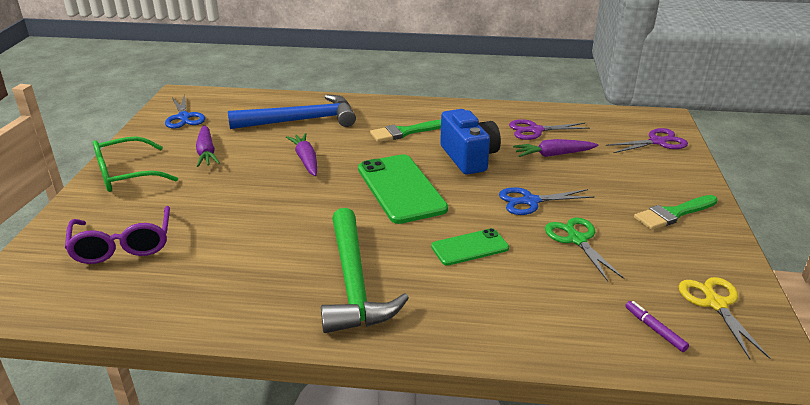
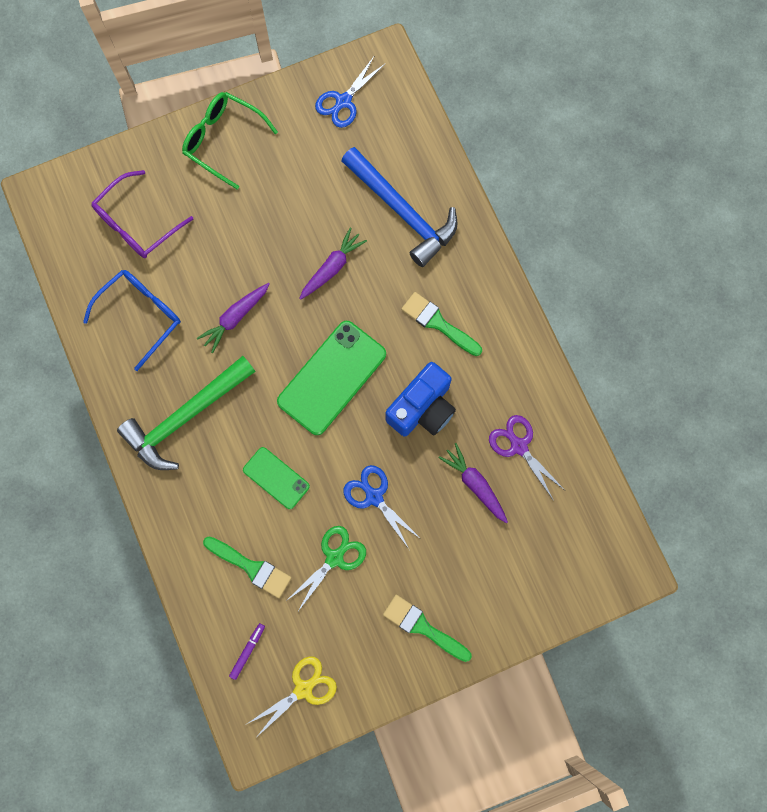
camera: 60 degrees right, 45 degrees up
purple carrot [196,125,220,167] -> purple carrot moved to [197,283,270,353]
purple scissors [606,128,688,153] -> none
none -> blue glasses [83,270,181,371]
none -> green brush [203,537,291,598]

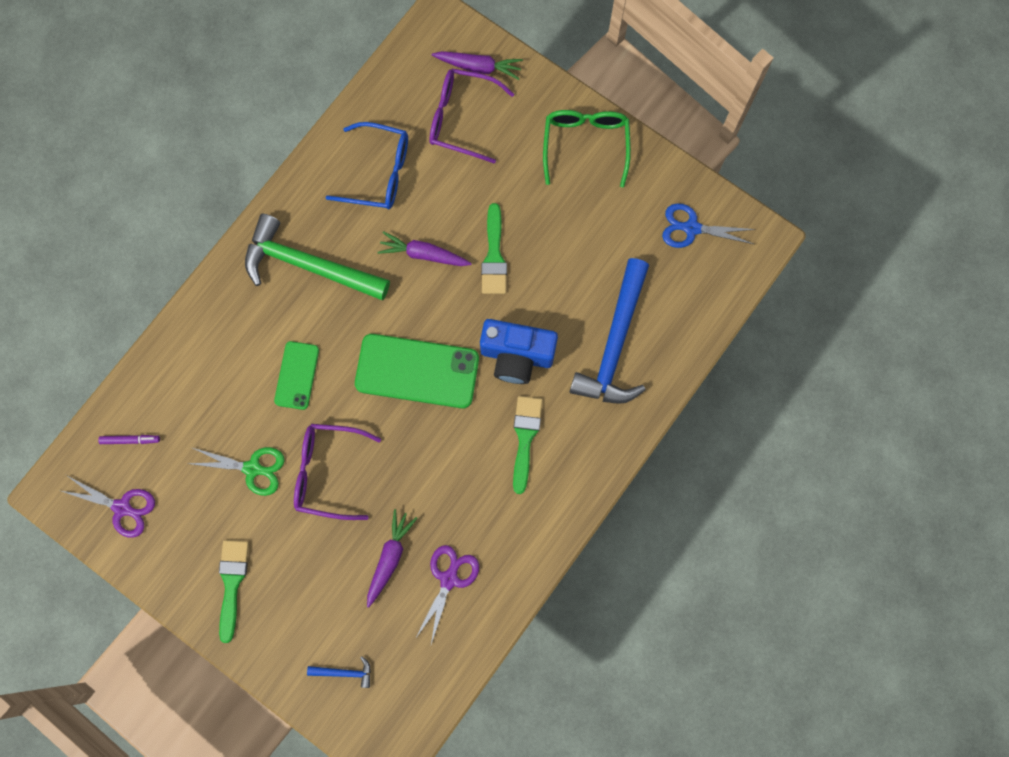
camera: 60 degrees right, 0 degrees up
green brush [203,537,291,598] -> green brush moved to [481,203,507,294]
yellow scissors [247,656,337,737] -> purple scissors [62,475,155,538]
purple carrot [299,228,367,300] -> purple carrot moved to [432,51,523,80]
blue scissors [343,465,422,549] -> purple glasses [294,424,381,520]
blue camera [386,362,456,436] -> blue camera moved to [480,319,558,384]
none -> blue hammer [307,656,371,688]

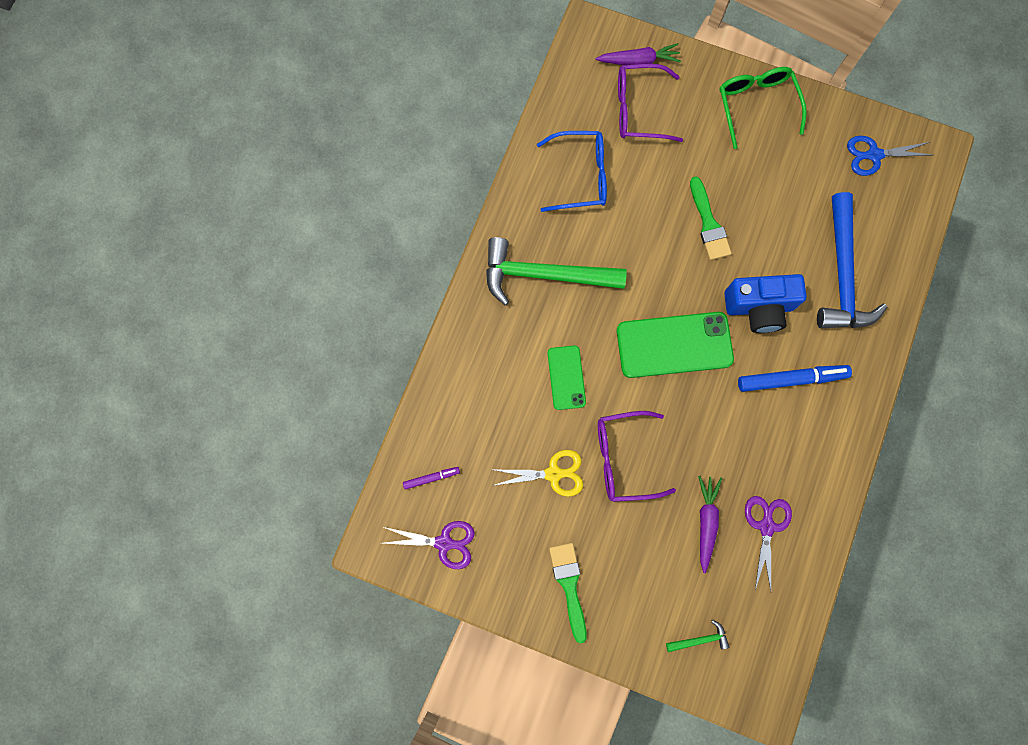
camera: 15 degrees left, 0 degrees up
green scissors [187,447,285,496] -> yellow scissors [492,450,583,497]
blue hammer [307,656,371,688] -> green hammer [666,620,729,652]
purple carrot [377,231,472,266] -> none
green brush [513,396,543,494] -> blue marker [738,365,852,392]

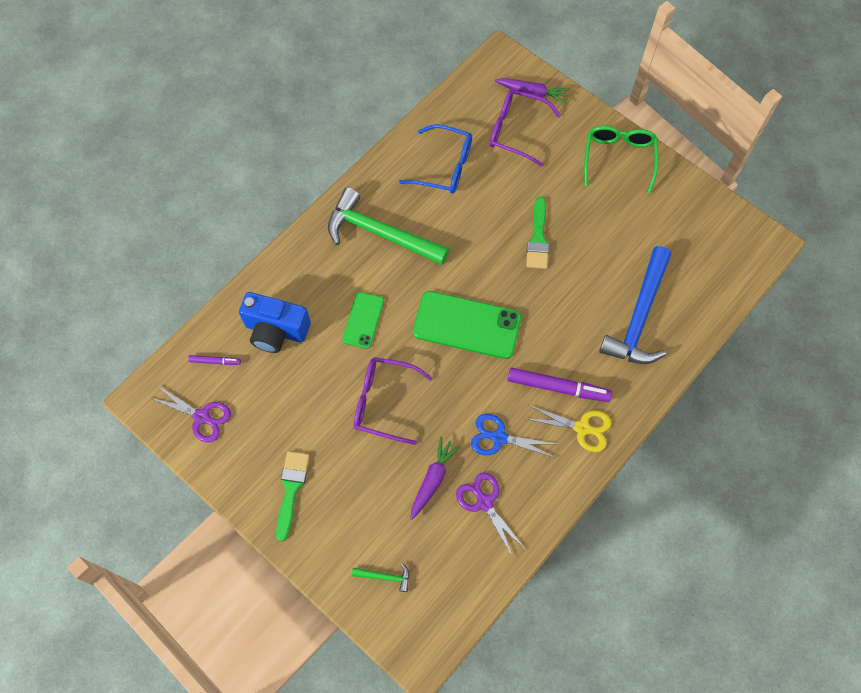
camera: 20 degrees right, 10 degrees down
yellow scissors [492,450,583,497] -> yellow scissors moved to [526,405,611,452]
blue camera [724,274,807,333] -> blue camera moved to [239,292,311,353]
blue marker [738,365,852,392] -> purple marker [507,368,612,402]
purple scissors [745,496,792,591] -> purple scissors turned 60 degrees counterclockwise [456,472,526,557]
blue scissors [847,136,932,176] -> blue scissors moved to [471,414,556,458]

